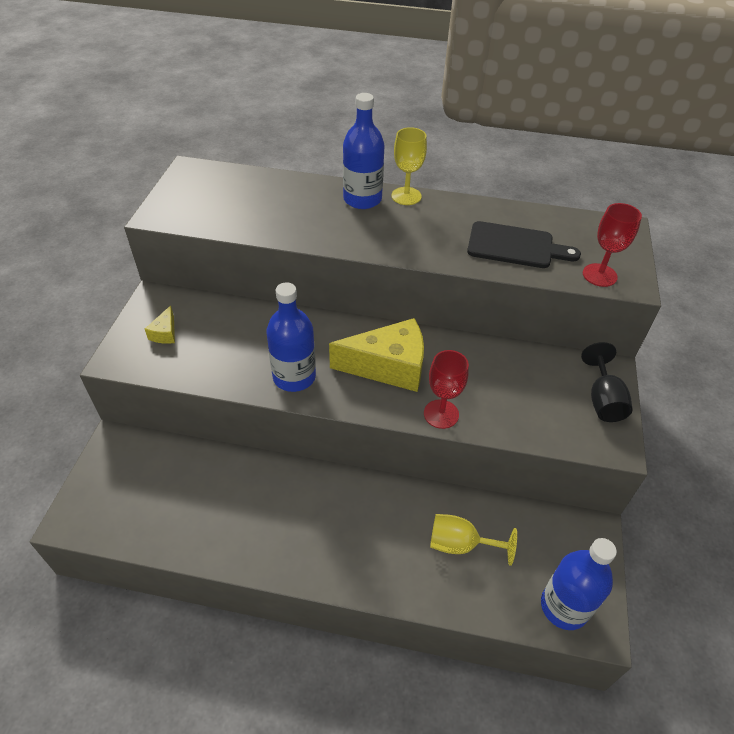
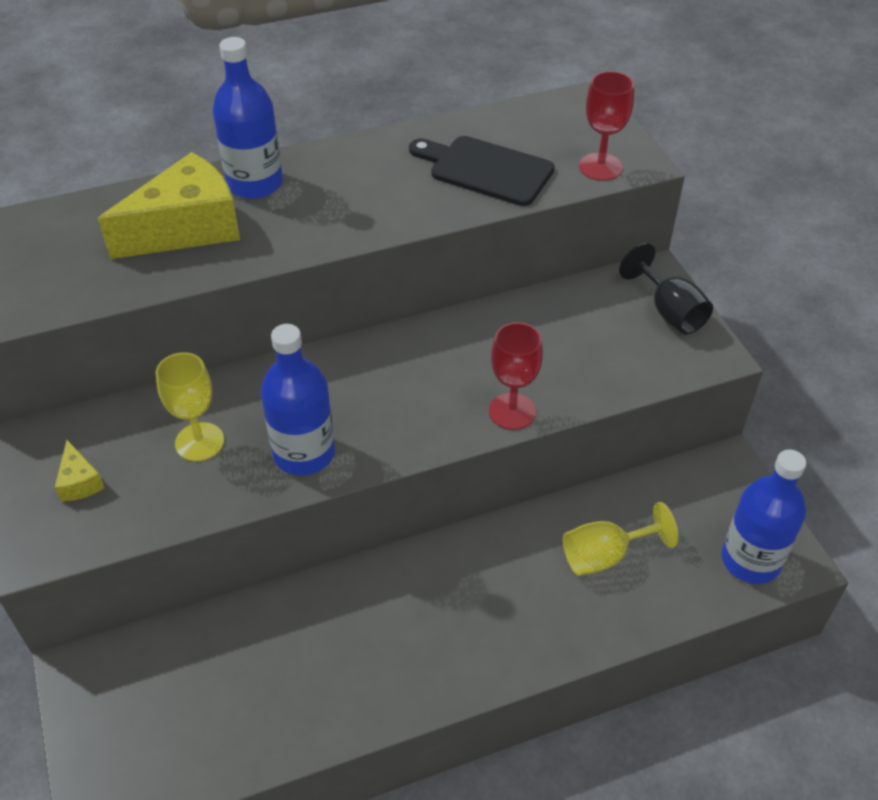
camera: 30 degrees left, 0 degrees up
yellow cheese [329,318,424,392] -> yellow cheese moved to [98,152,240,259]
yellow goblet [392,127,427,205] -> yellow goblet moved to [156,352,224,461]
black cutting board [467,221,581,268] -> black cutting board turned 135 degrees counterclockwise [409,136,554,206]

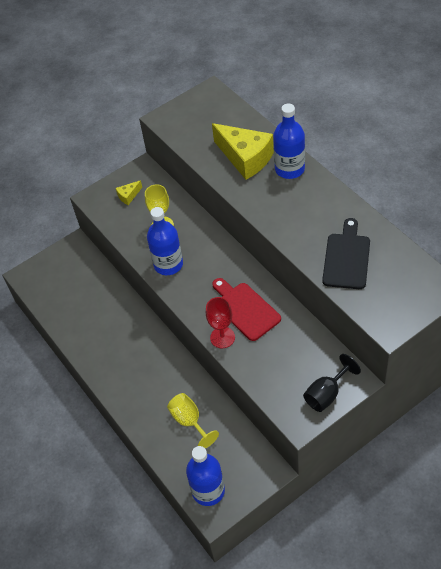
camera: 80 degrees right, 5 degrees up
red goblet [579,71,634,181] -> none
none -> red cutting board [212,278,281,341]

